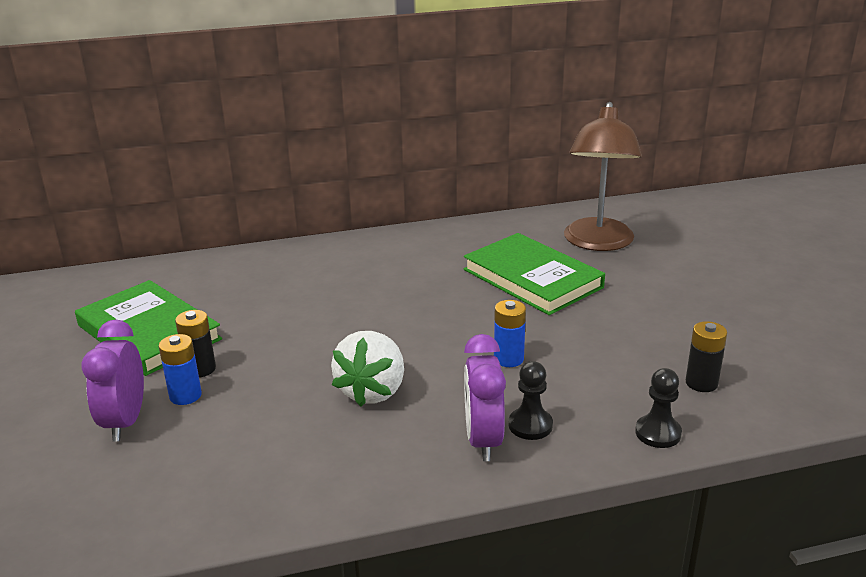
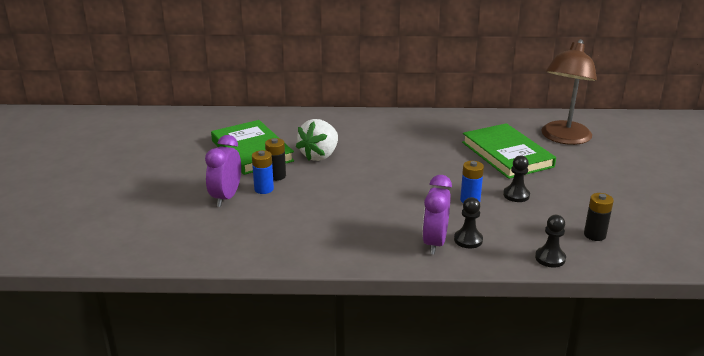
camera: 15 degrees right, 0 degrees up
white strawberry [331,331,404,406] -> white strawberry moved to [296,119,338,161]
none -> black pawn [503,155,530,202]

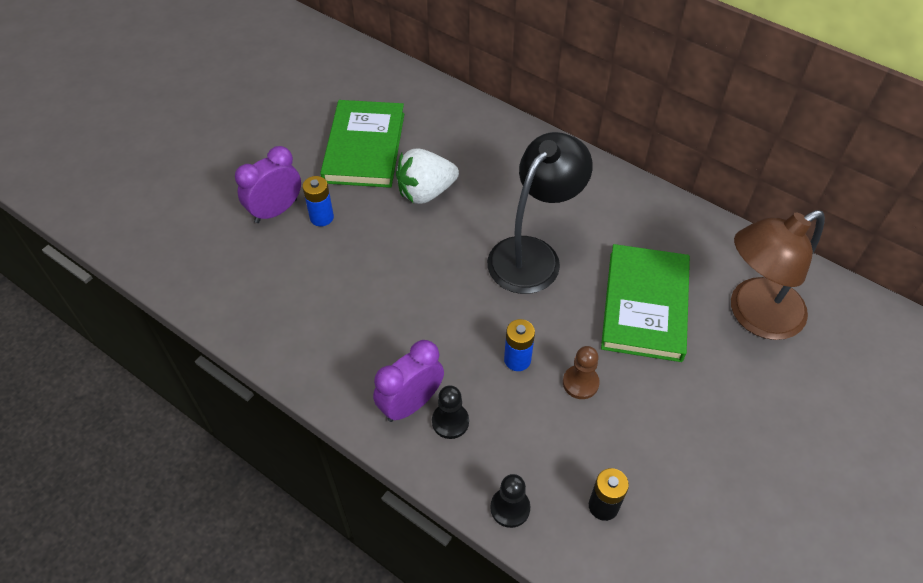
camera: 35 degrees right, 25 degrees up
black battery [265,138,286,181] -> none
black pawn [503,155,530,202] -> brown pawn [563,346,600,399]
none -> black lamp [487,132,593,294]

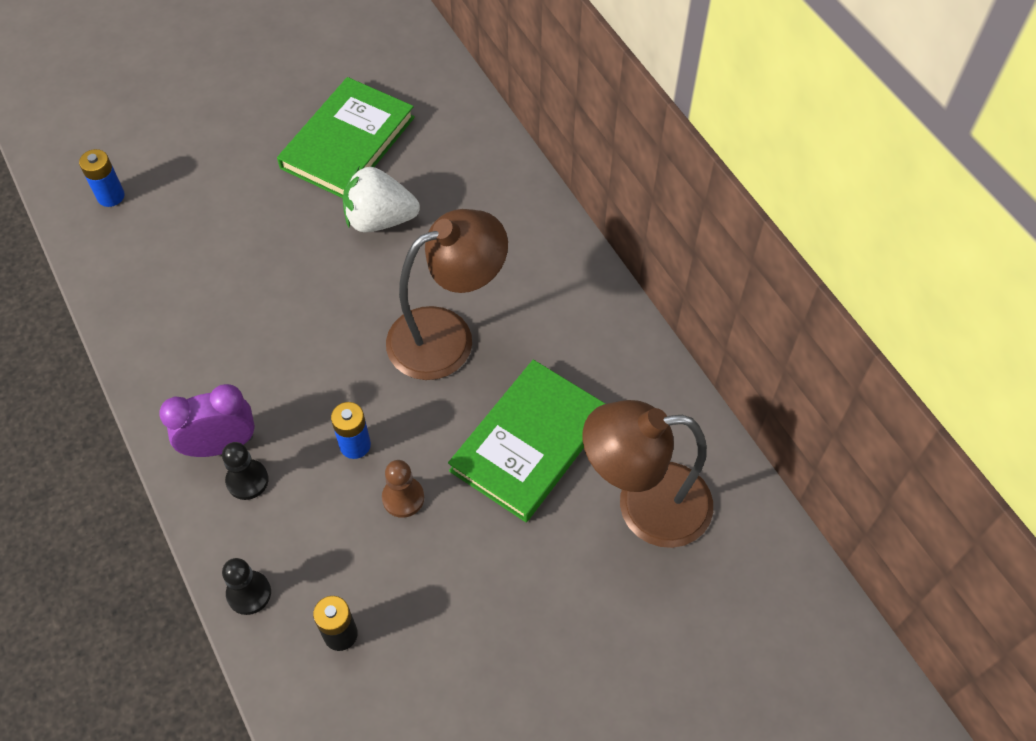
camera: 25 degrees right, 5 degrees up
purple clock [235,146,301,223] -> none
blue battery [302,176,334,226] -> blue battery moved to [79,149,125,207]
black lamp [487,132,593,294] -> brown lamp [386,209,508,380]

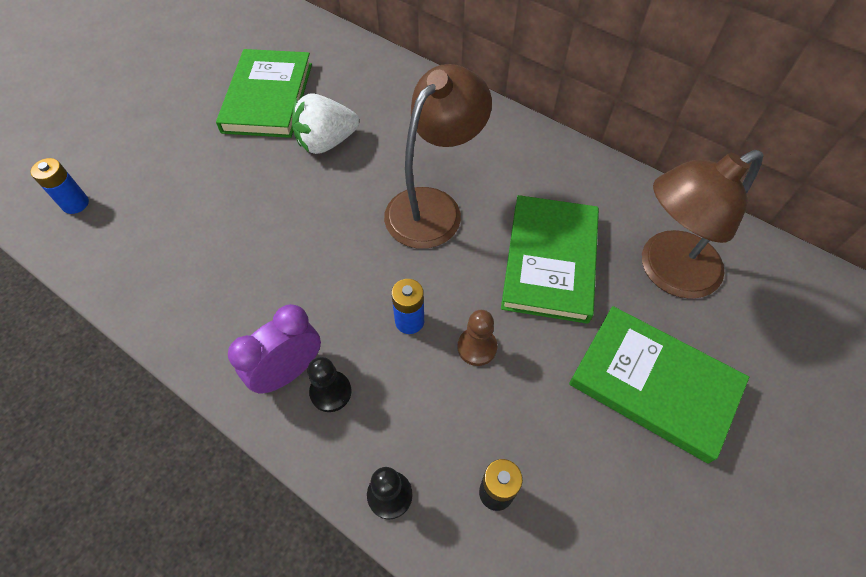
camera: 25 degrees left, 0 degrees up
none -> green book [569,306,749,463]

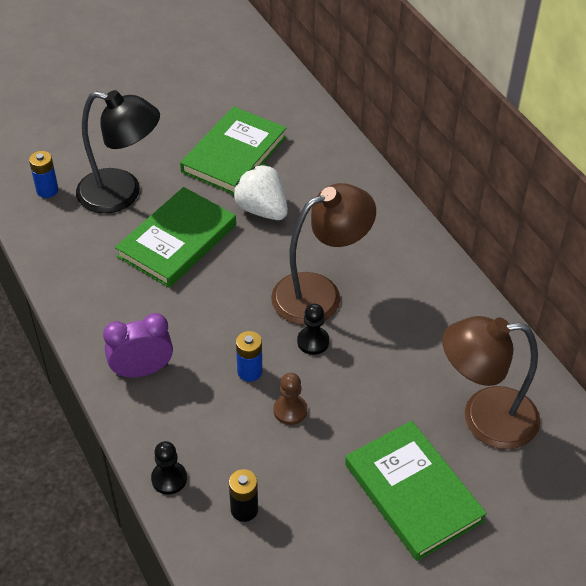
camera: 25 degrees right, 10 degrees down
white strawberry [292,93,359,154] -> white strawberry turned 45 degrees clockwise [232,164,288,220]
black pawn [307,357,352,412] -> black pawn moved to [297,303,329,355]
green book [501,195,599,324] -> green book moved to [115,187,236,288]
none -> black lamp [76,90,160,213]

